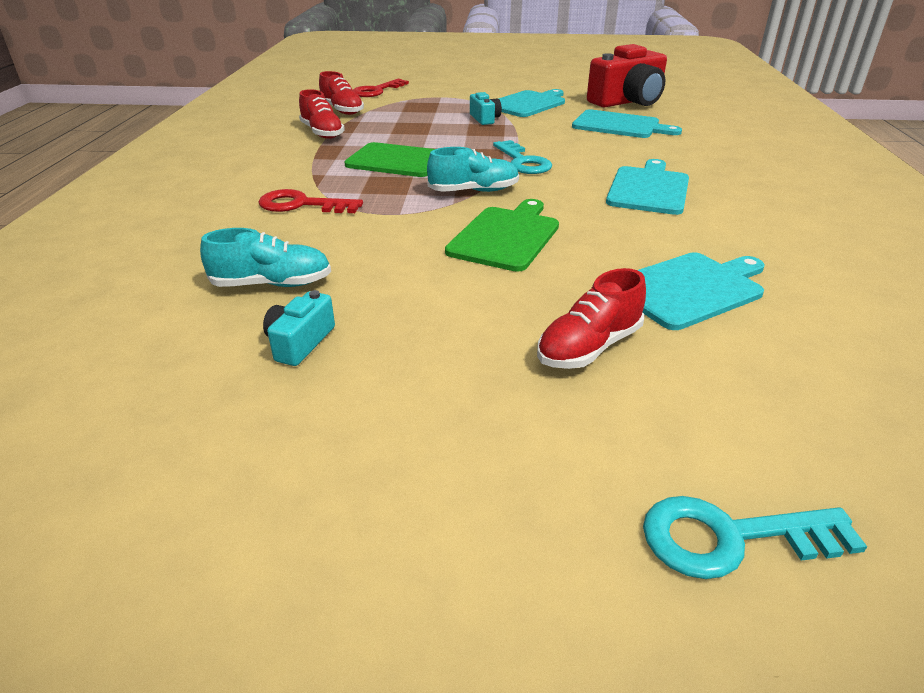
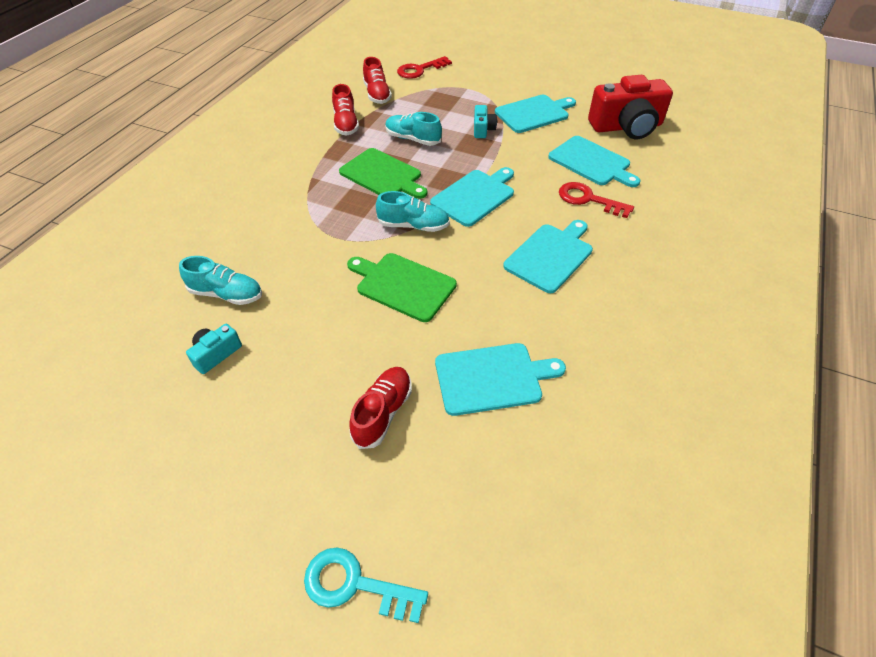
camera: 20 degrees right, 15 degrees up
red key [258,189,363,213] -> red key moved to [559,182,634,218]
green cutting board [445,199,559,272] -> green cutting board turned 105 degrees counterclockwise [347,253,457,322]
turquoise key [493,140,552,174] -> turquoise cutting board [430,167,514,227]
red shoe [537,268,646,369] -> red shoe turned 135 degrees clockwise [349,367,412,449]
none -> turquoise shoe [385,112,442,146]

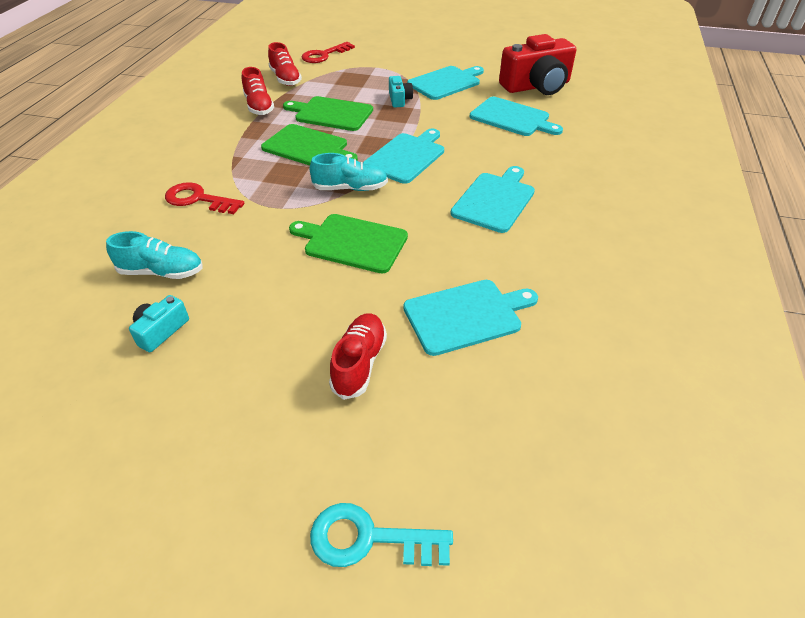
camera: 10 degrees left, 5 degrees down
turquoise shoe [385,112,442,146] -> green cutting board [283,96,373,131]
red key [559,182,634,218] -> red key moved to [165,182,244,214]

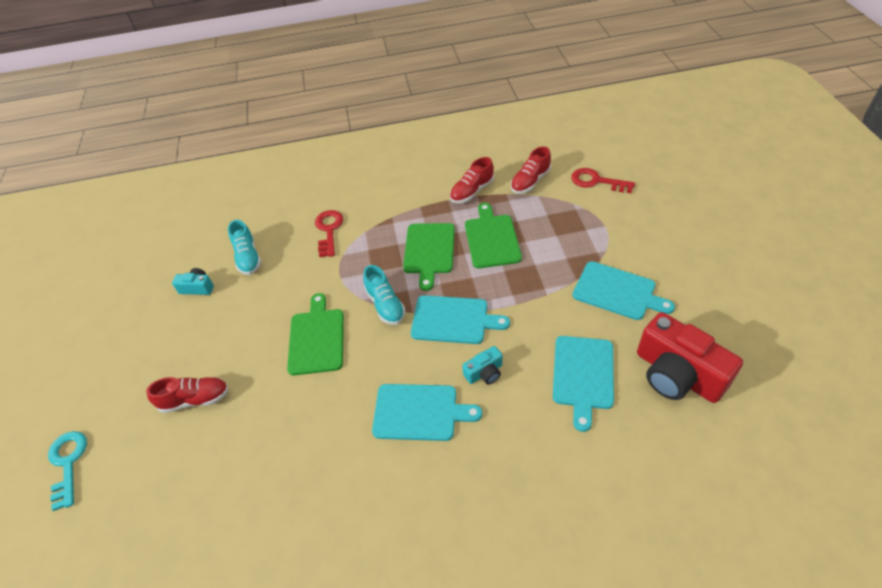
camera: 70 degrees right, 5 degrees up
turquoise camera [389,76,413,107] -> turquoise camera moved to [462,346,503,385]
turquoise cutting board [403,280,538,356] -> none

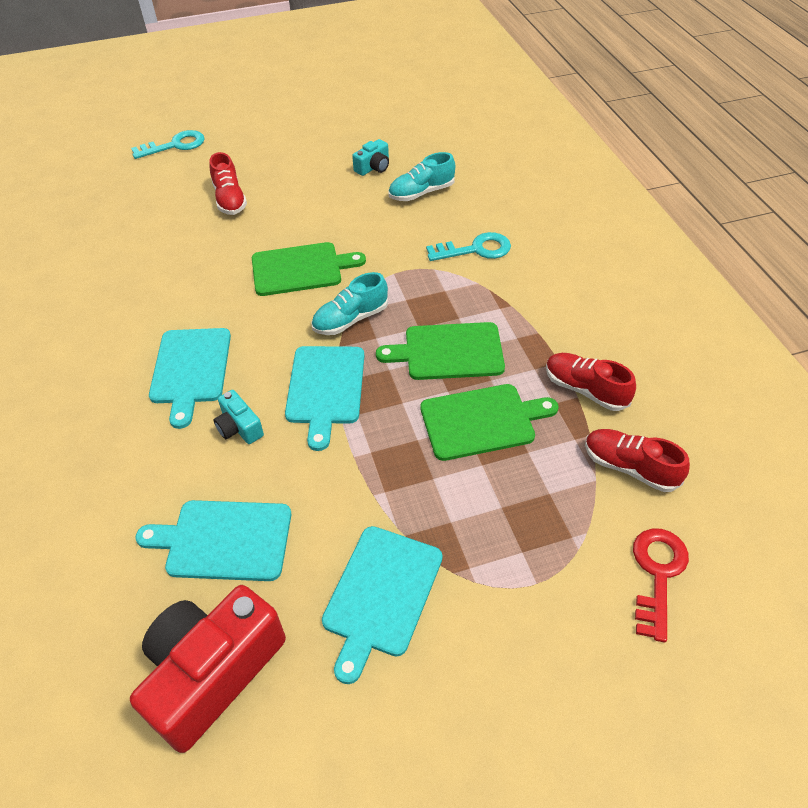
camera: 80 degrees right, 0 degrees up
turquoise camera [172,268,214,295] -> turquoise camera turned 45 degrees clockwise [352,139,389,176]
red key [315,210,343,257] -> turquoise key [426,232,511,261]

